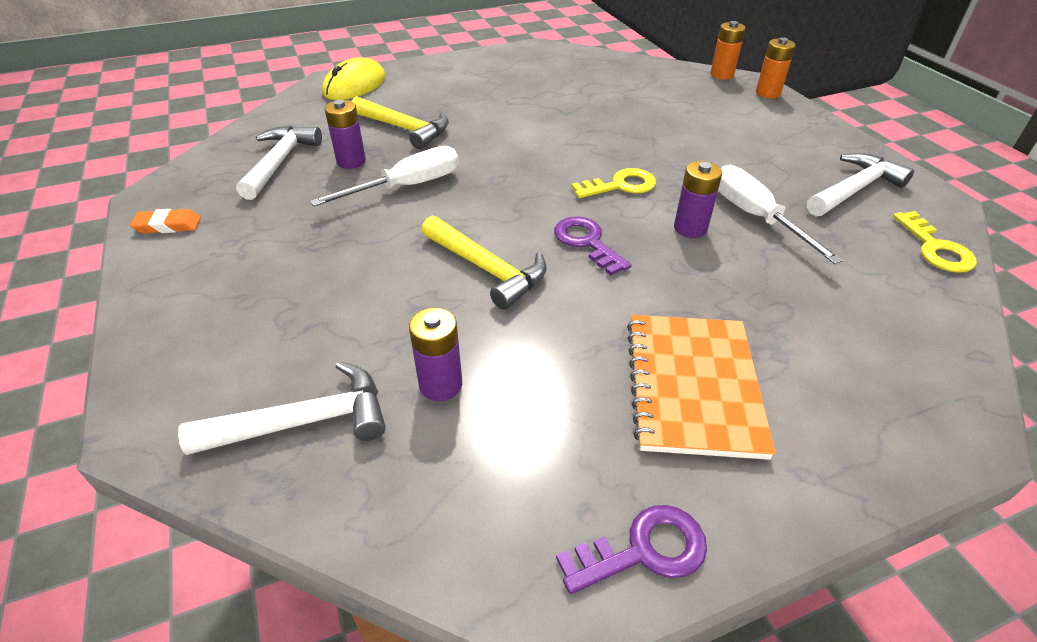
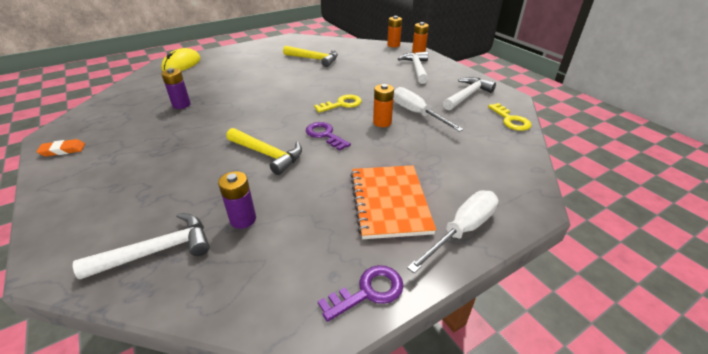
camera: 10 degrees left, 5 degrees down
white hammer [236,126,322,200] -> white hammer moved to [398,52,428,84]
white screwdriver [310,146,459,207] -> white screwdriver moved to [407,190,498,273]
yellow hammer [352,96,449,149] -> yellow hammer moved to [283,46,338,67]
purple battery [674,161,722,238] -> orange battery [373,84,394,127]

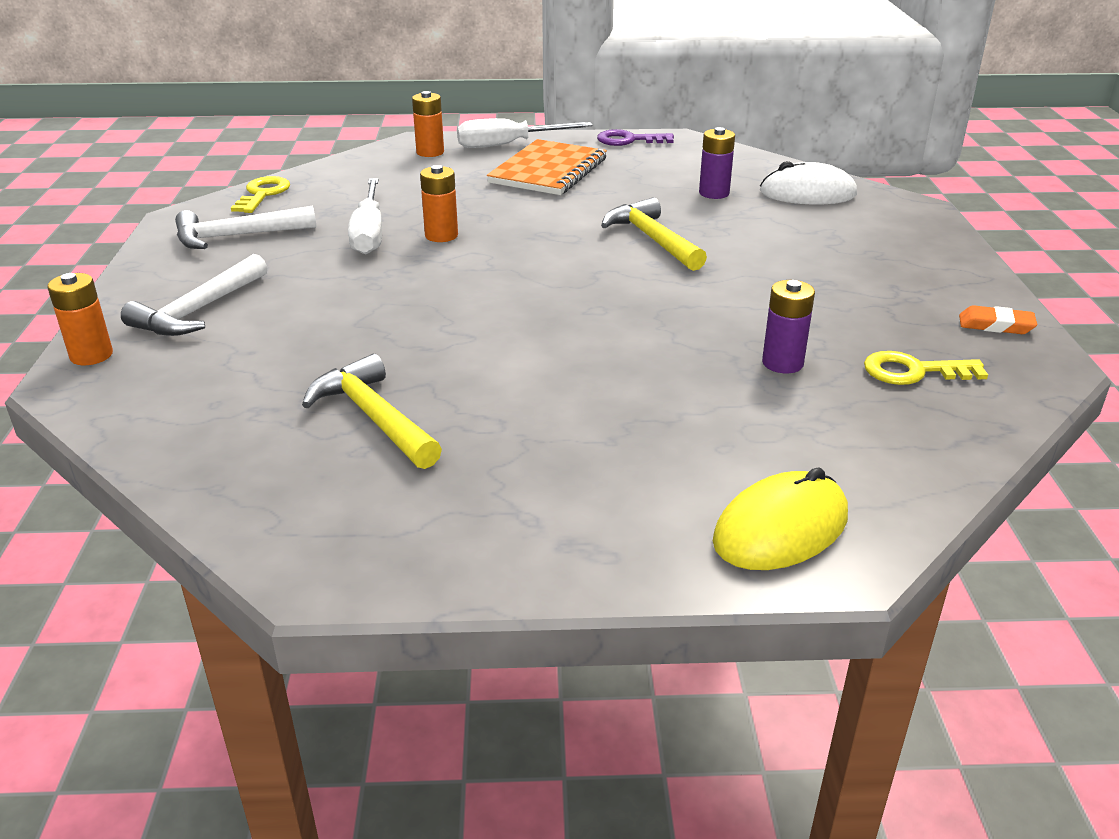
camera: 150 degrees left, 5 degrees down
white hammer [73,213,210,280] -> white mouse [760,161,857,204]
purple key [306,122,351,151] -> none
yellow key [314,95,362,113] -> yellow key moved to [864,351,988,385]
orange battery [387,16,402,47] -> orange battery moved to [412,91,444,157]

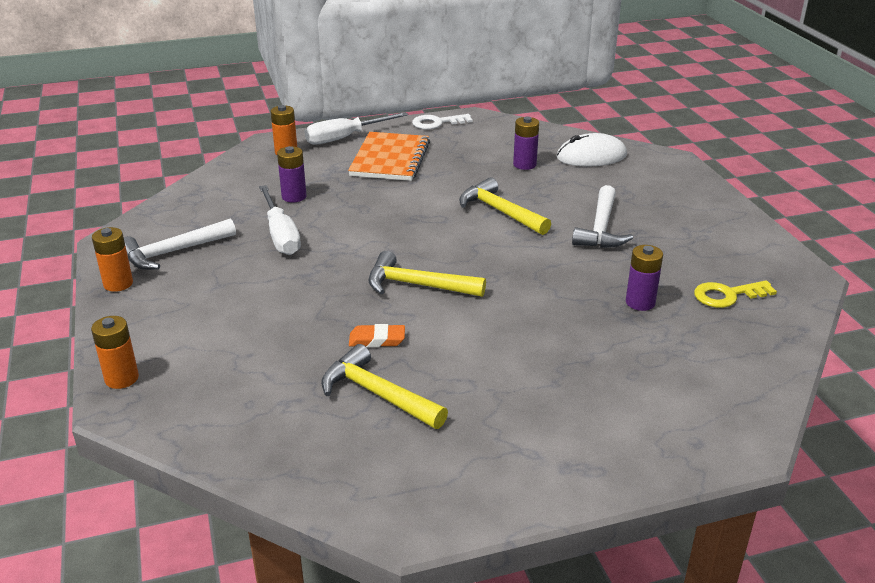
camera: 15 degrees left, 0 degrees up
white hammer [121,254,268,336] -> white hammer moved to [572,185,633,248]
yellow key [231,176,290,213] -> none
orange battery [420,165,458,242] -> orange battery moved to [92,227,133,292]
purple key [597,129,674,146] -> white key [412,114,473,129]
yellow mouse [713,467,848,570] -> none
orange eraser [959,305,1037,334] -> orange eraser moved to [349,324,405,347]
none -> purple battery [277,146,307,203]
none -> yellow hammer [368,251,486,297]

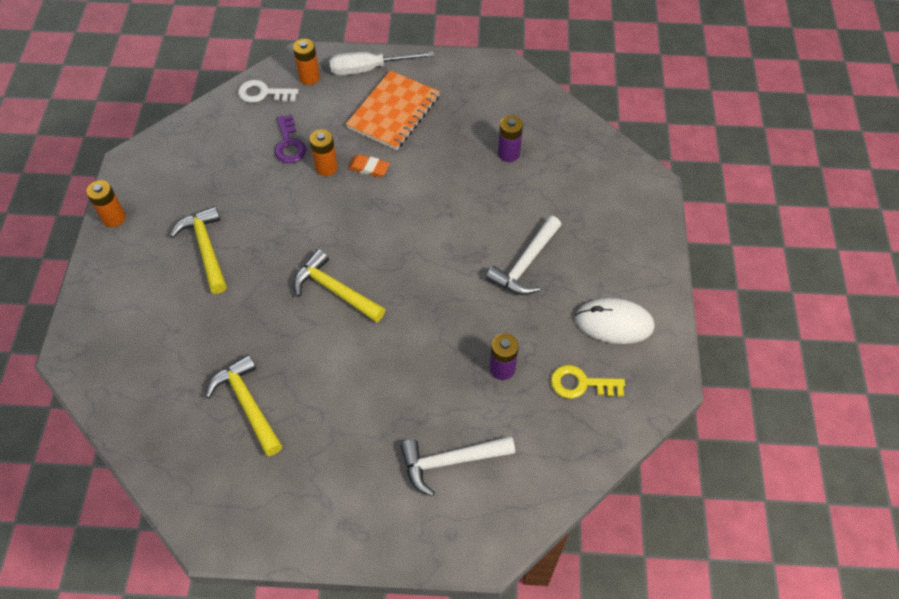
camera: 20 degrees right, 25 degrees up
orange battery [91,316,139,389] -> orange battery moved to [310,129,338,176]
white hammer [124,218,236,270] -> white hammer moved to [400,436,515,496]
white screwdriver [259,185,301,255] -> none
purple battery [277,146,307,203] -> purple key [274,115,306,163]
orange eraser [349,324,405,347] -> orange eraser moved to [348,154,390,178]
white key [412,114,473,129] -> white key moved to [238,80,299,103]
yellow hammer [459,177,551,235] -> yellow hammer moved to [170,206,227,294]
white mouse [557,133,627,167] -> white mouse moved to [575,298,655,344]

